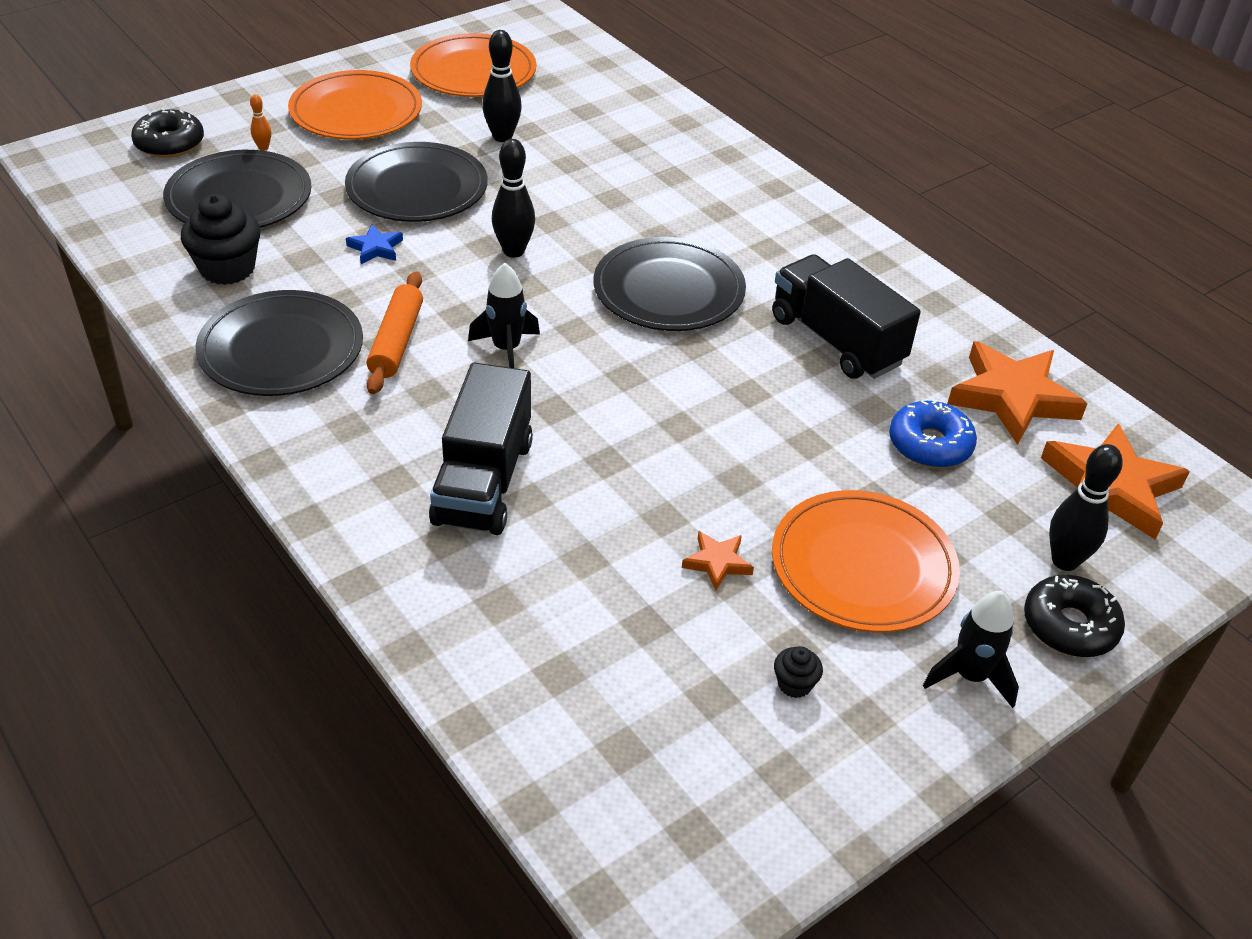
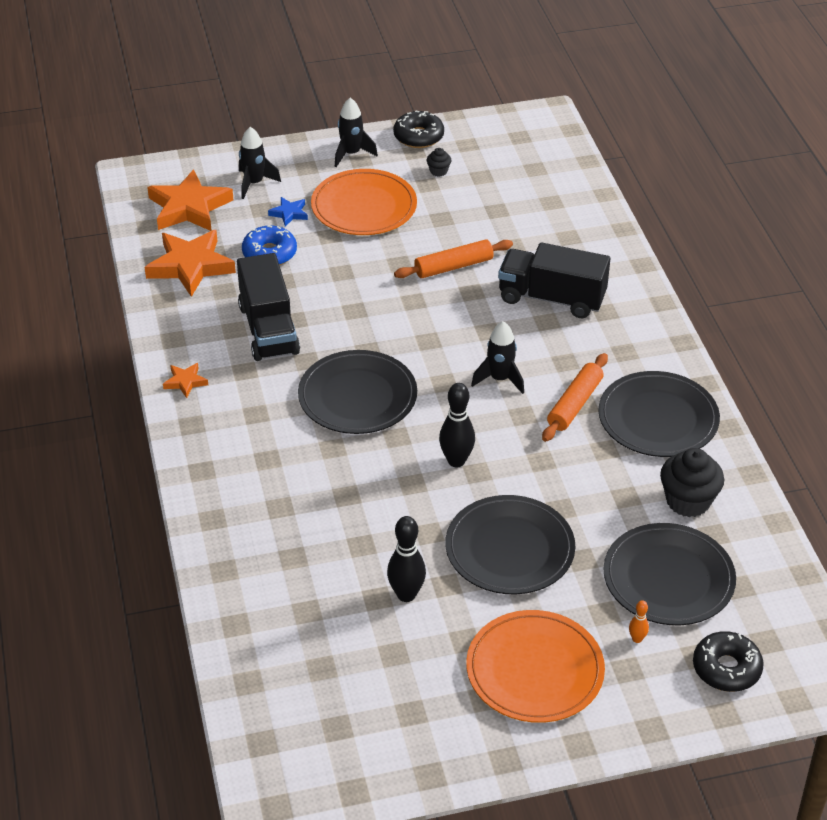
camera: 155 degrees left, 0 degrees up
blue star [346,224,403,264] -> blue star moved to [268,197,308,226]
orange plate [410,33,537,97] -> none
black truck [429,363,533,535] -> black truck turned 105 degrees counterclockwise [498,242,610,318]
orange star [682,531,754,590] -> orange star moved to [163,363,208,398]
black donut [1024,575,1125,657] -> black donut moved to [393,111,444,148]
black bowling pin [1049,444,1122,571] -> black rocket [239,127,281,199]
none -> orange rolling pin [394,239,513,278]

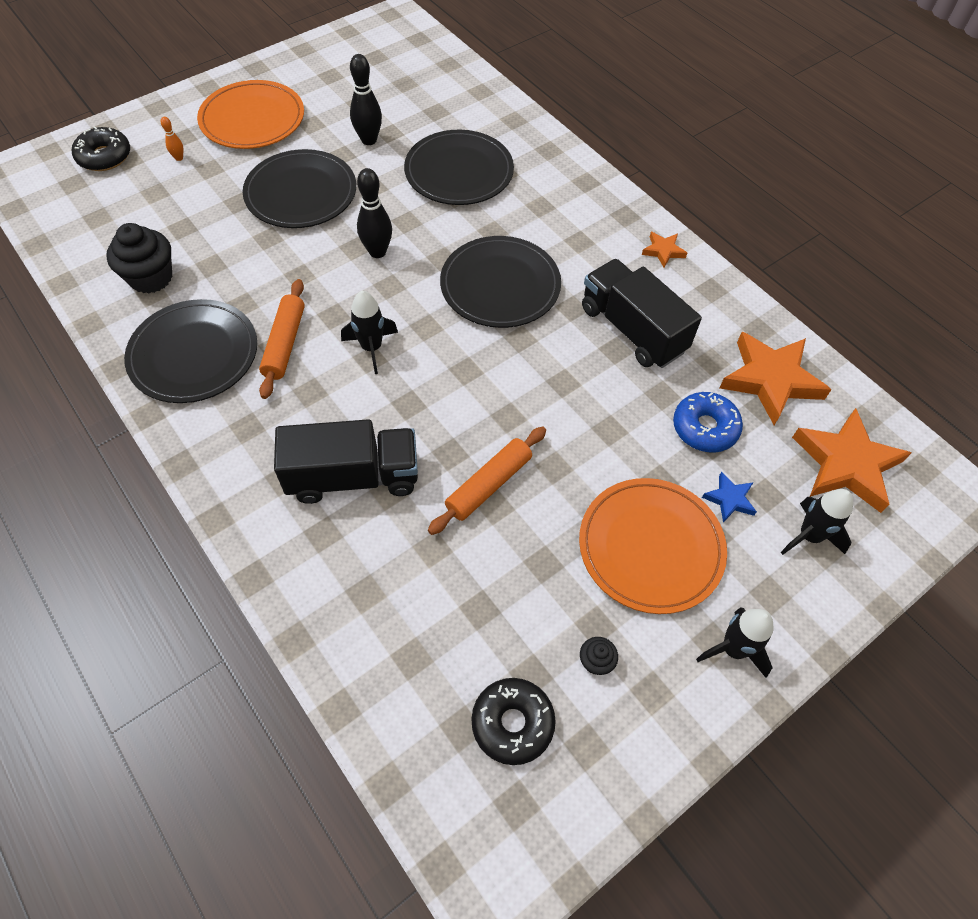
camera: 155 degrees right, 15 degrees up
black donut [393,111,444,148] -> black donut moved to [471,678,556,765]
black plate [603,523,736,625] -> black plate moved to [404,130,514,205]

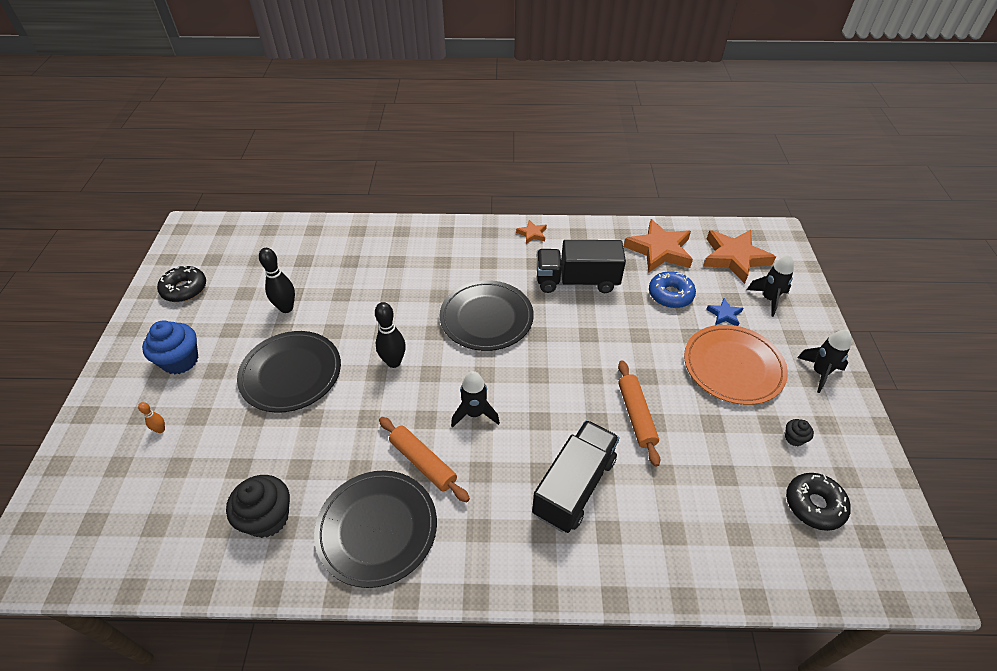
camera: 50 degrees left, 10 degrees down
black donut [72,126,130,171] -> black donut moved to [157,266,206,302]
orange plate [197,80,304,149] -> blue cupcake [142,320,198,374]
black plate [404,130,514,205] -> none

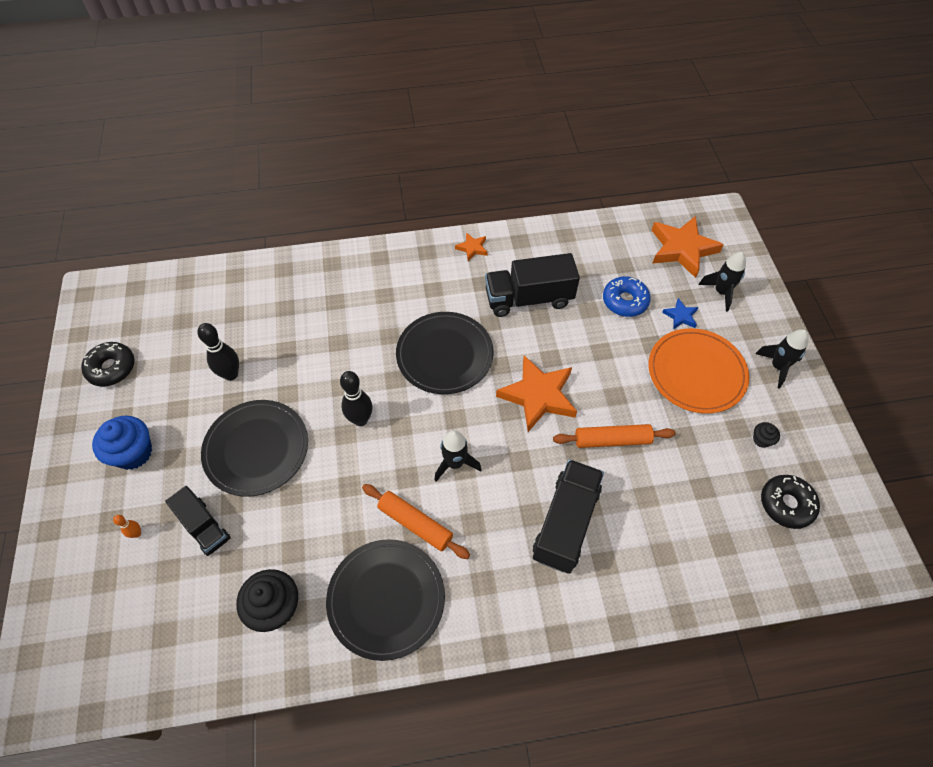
camera: 10 degrees left, 10 degrees up
orange rolling pin [618,360,660,467] -> orange rolling pin turned 75 degrees counterclockwise [553,424,675,448]
orange star [624,219,693,273] -> orange star moved to [496,355,577,432]
none -> black truck [165,486,231,556]

